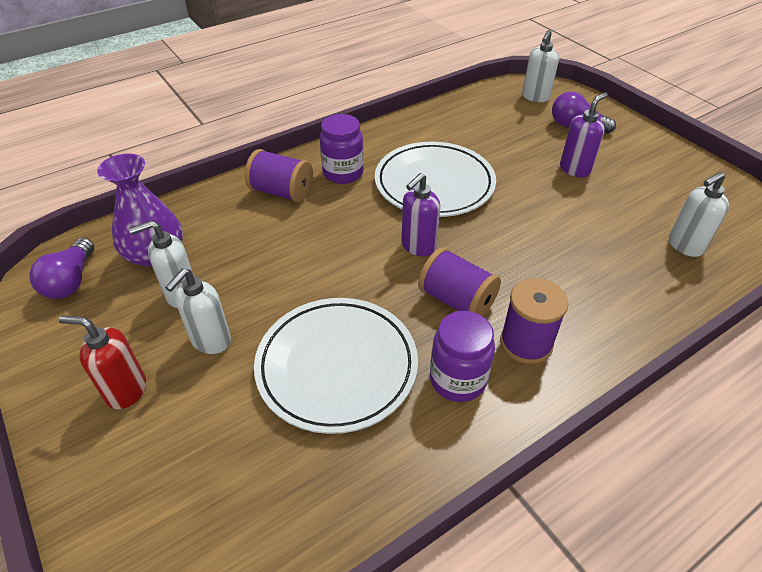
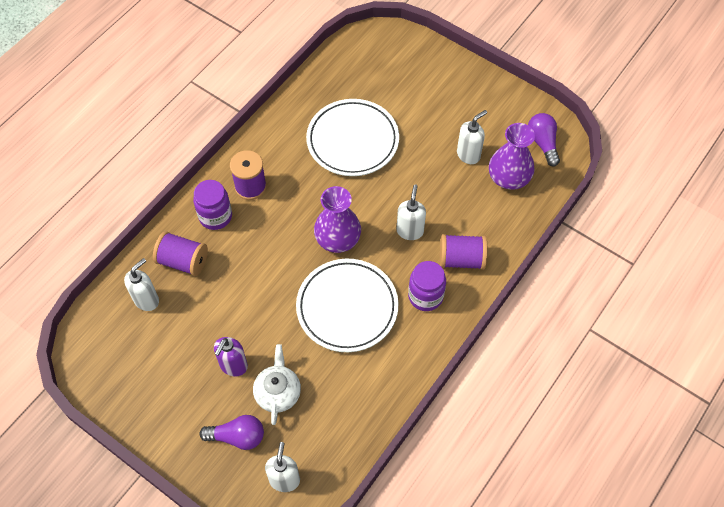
camera: 160 degrees right, 15 degrees up
red soap dispenser [59,315,146,410] -> none
white soap dispenser [165,269,231,354] -> white soap dispenser moved to [397,184,426,240]
purple soap dispenser [401,173,440,257] -> purple vase [314,186,361,253]
purple spool [418,247,501,316] -> purple spool moved to [153,231,208,276]
purple jar [430,311,495,402] -> purple jar moved to [193,180,232,230]
none -> white teapot [253,344,301,425]

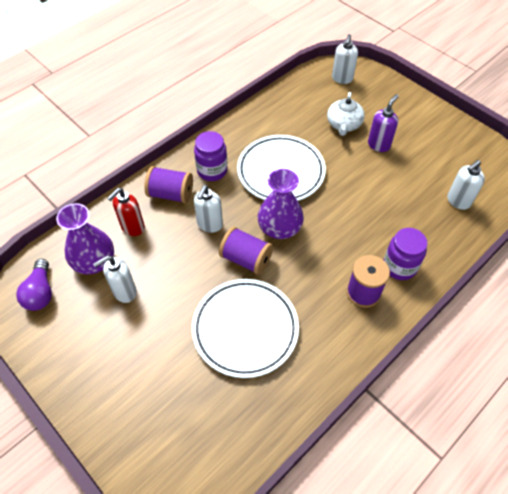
camera: 170 degrees left, 5 degrees down
purple spool [153,231,208,276] -> purple spool moved to [219,227,273,275]
purple light bulb [200,415,264,450] -> none
none -> red soap dispenser [107,188,145,236]

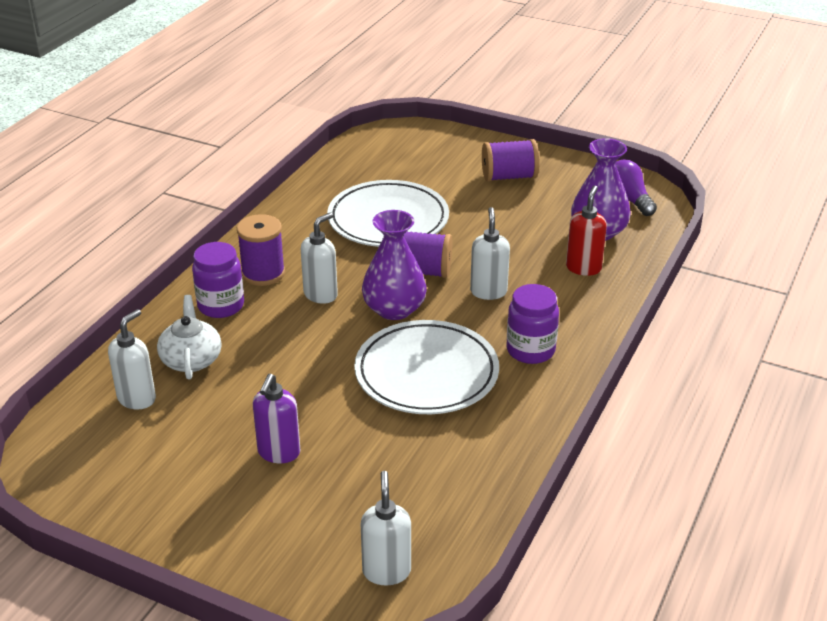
camera: 160 degrees right, 20 degrees down
white soap dispenser [93,256,137,303] -> white soap dispenser moved to [301,212,338,304]
purple spool [144,166,193,204] -> purple spool moved to [482,139,539,181]
white teapot [327,92,365,136] -> white teapot moved to [157,295,221,379]

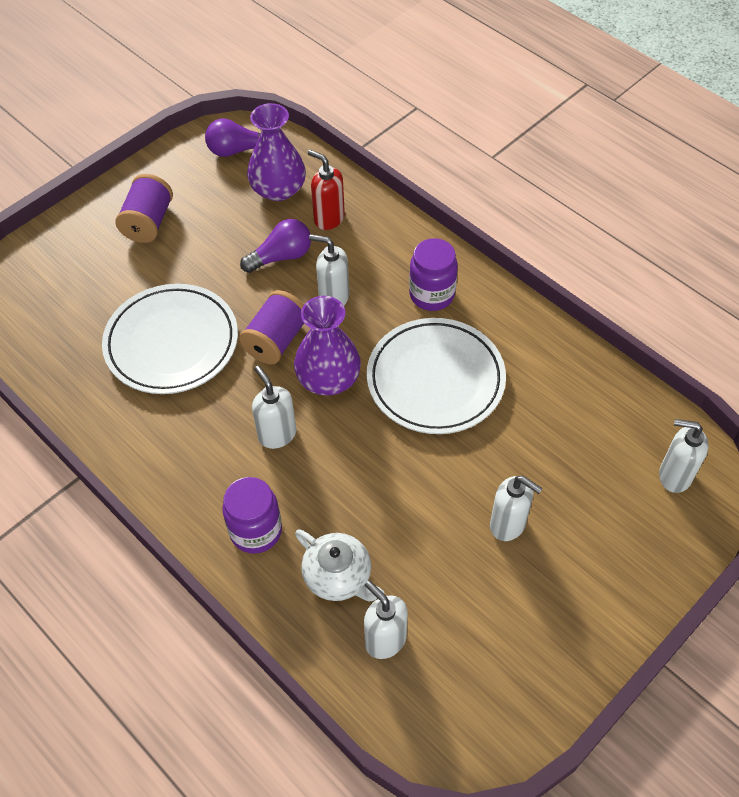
camera: 70 degrees left, 20 degrees up
white teapot [157,295,221,379] -> white teapot turned 150 degrees counterclockwise [295,529,384,601]
purple spool [237,214,285,286] -> none
purple soap dispenser [253,374,301,463] -> white soap dispenser [490,476,543,541]
none -> purple light bulb [240,219,311,273]

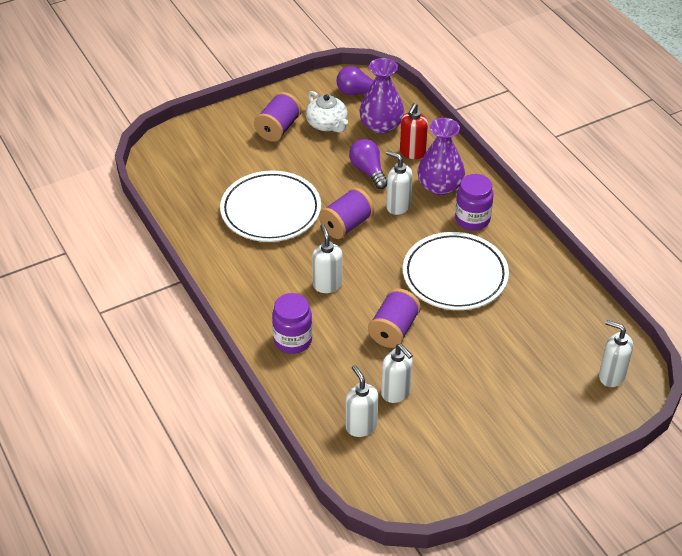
camera: 15 degrees right, 10 degrees down
purple light bulb [240,219,311,273] -> purple light bulb turned 105 degrees counterclockwise [349,139,387,189]
purple vase [294,296,361,396] -> purple vase moved to [417,118,465,195]
white teapot [295,529,384,601] -> white teapot moved to [306,91,348,133]
red soap dispenser [308,150,345,230] -> red soap dispenser turned 120 degrees counterclockwise [400,103,428,159]
white soap dispenser [490,476,543,541] -> white soap dispenser moved to [381,344,413,403]
none -> purple spool [368,288,421,348]

